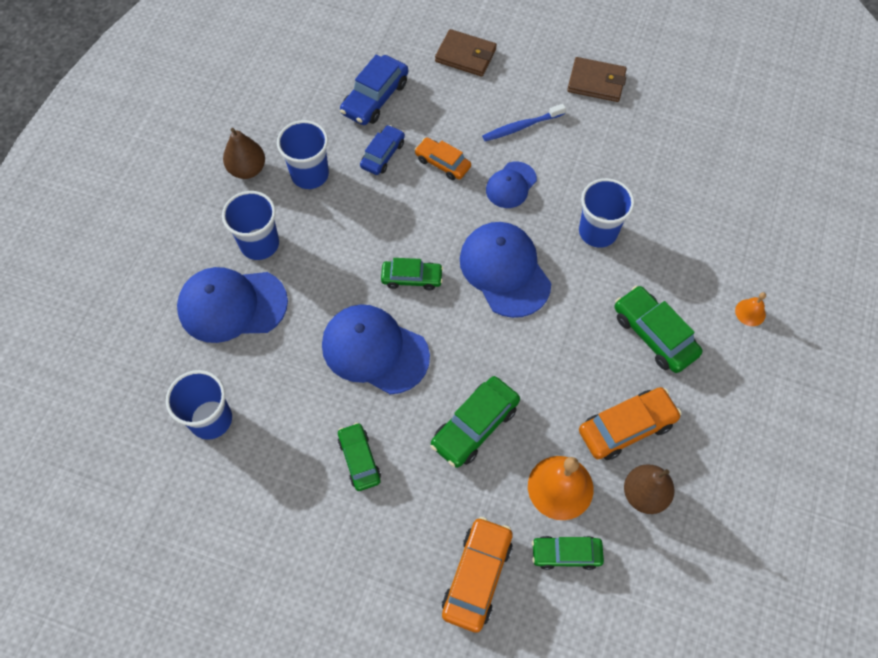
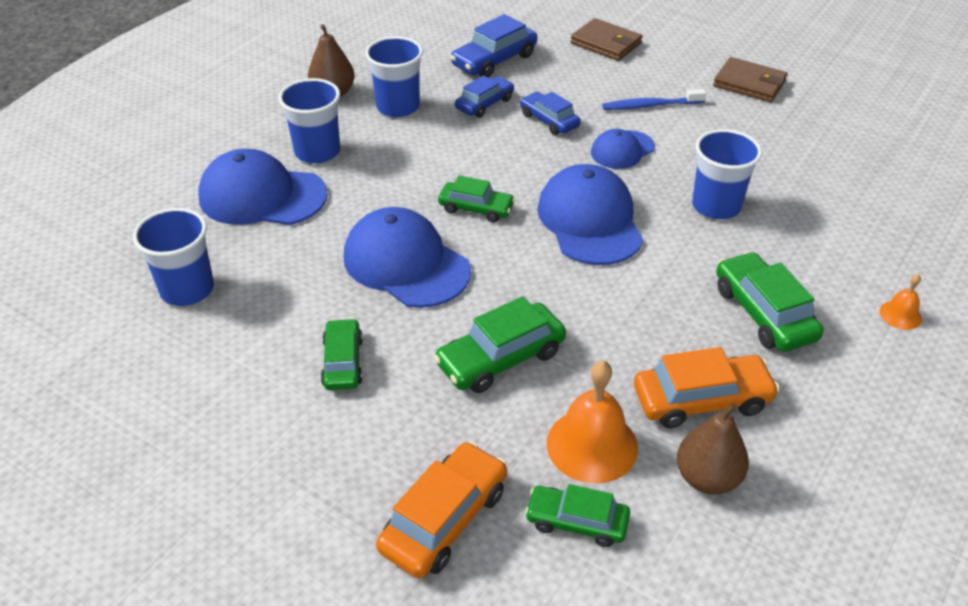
camera: 15 degrees right, 20 degrees down
orange car [414,137,471,180] -> blue car [520,92,581,135]

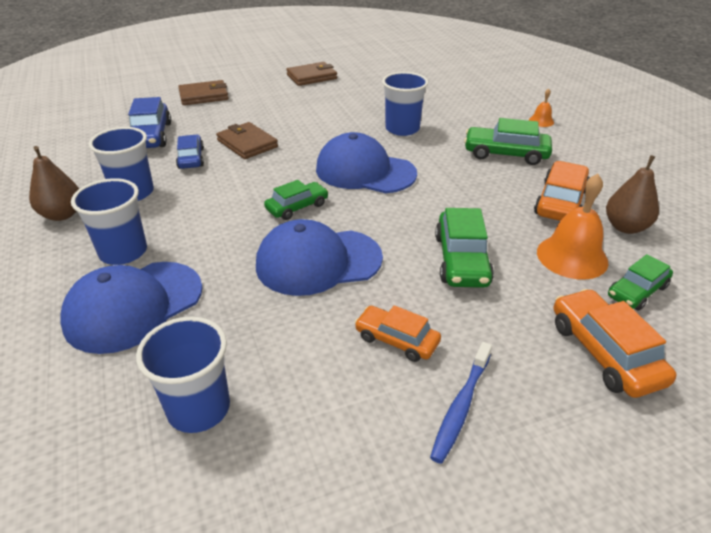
camera: 55 degrees left, 5 degrees down
green car [321,318,363,390] -> orange car [355,305,441,362]
blue car [520,92,581,135] -> brown wallet [216,122,278,159]
blue cap [591,129,655,169] -> none
blue toothbrush [602,89,706,110] -> blue toothbrush moved to [430,342,492,464]

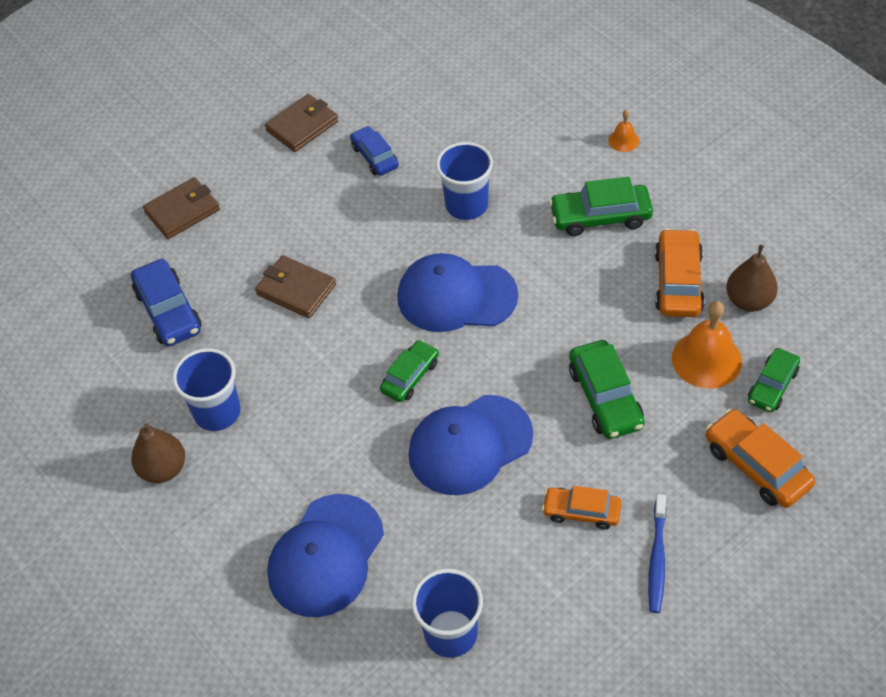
camera: 15 degrees left, 15 degrees up
blue cup [71,178,147,265] -> none
blue car [176,135,204,169] -> blue car moved to [350,126,399,176]

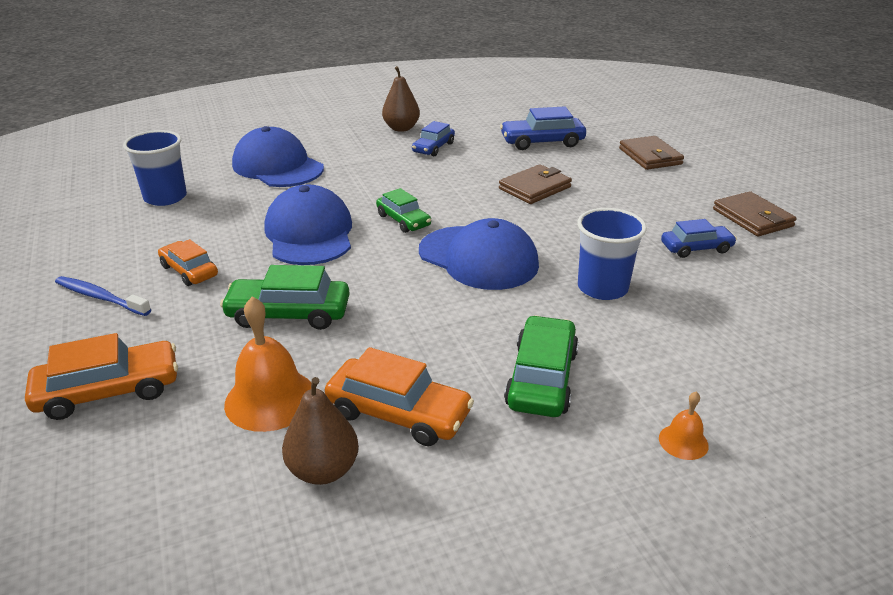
camera: 105 degrees right, 20 degrees down
blue cup [173,348,241,431] -> blue car [412,121,455,156]
blue cap [398,253,518,332] -> blue cap turned 105 degrees clockwise [419,218,539,290]
orange car [542,486,622,530] -> orange car turned 75 degrees counterclockwise [158,239,218,286]
green car [748,348,800,412] -> none

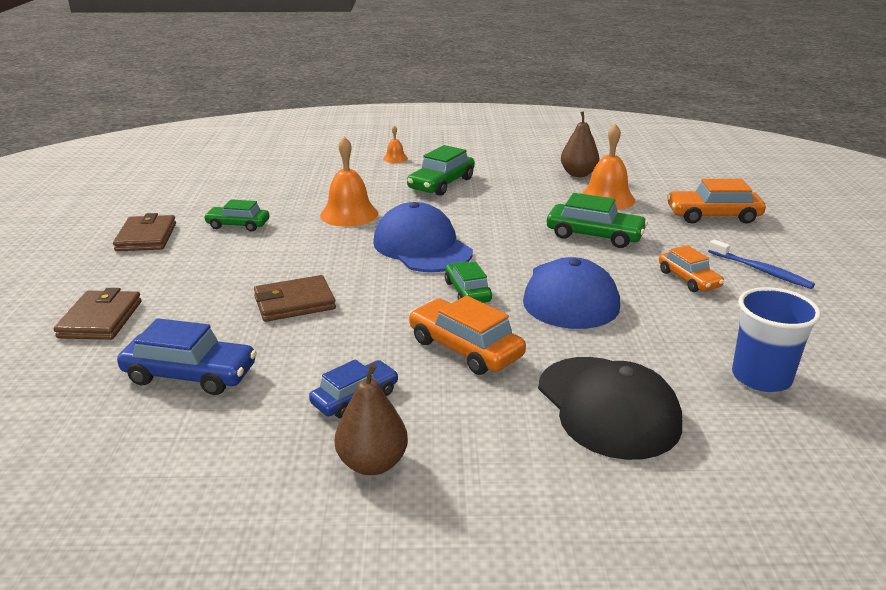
camera: 160 degrees left, 5 degrees down
blue cap [232,126,324,187] -> black cap [538,357,682,460]
orange car [325,347,474,446] -> orange car moved to [409,296,526,375]
blue cup [577,208,647,300] -> orange bell [320,136,378,227]
blue car [661,219,737,258] -> green car [204,199,269,231]

